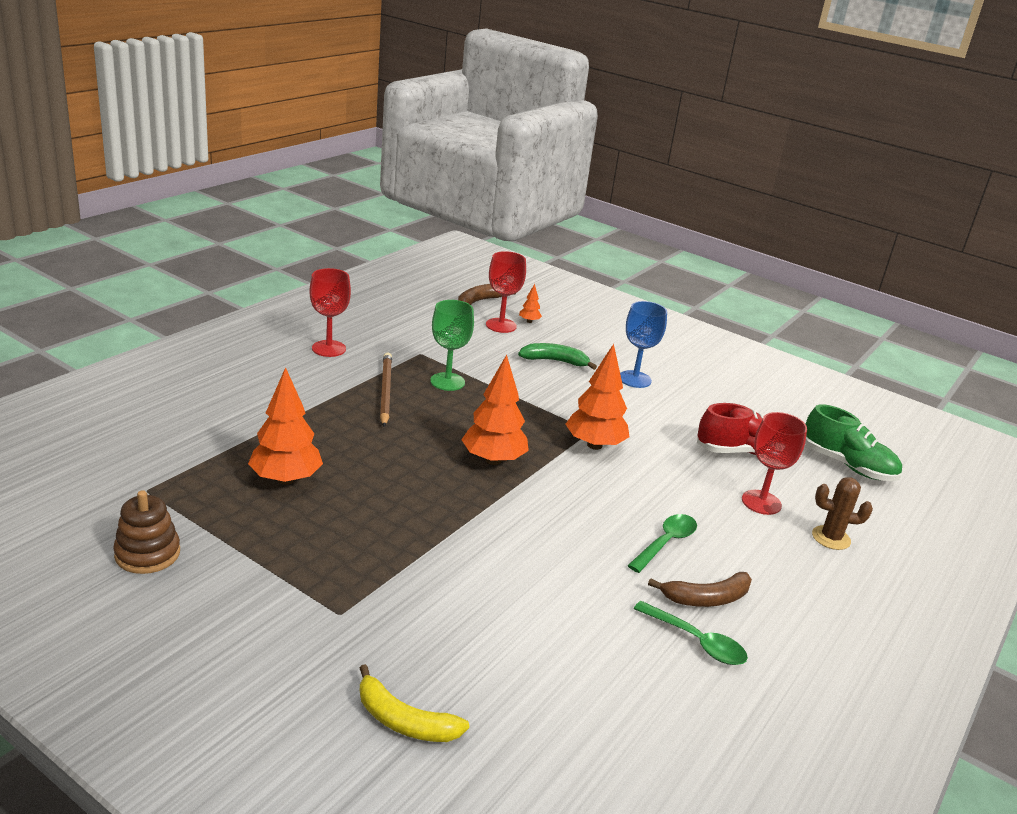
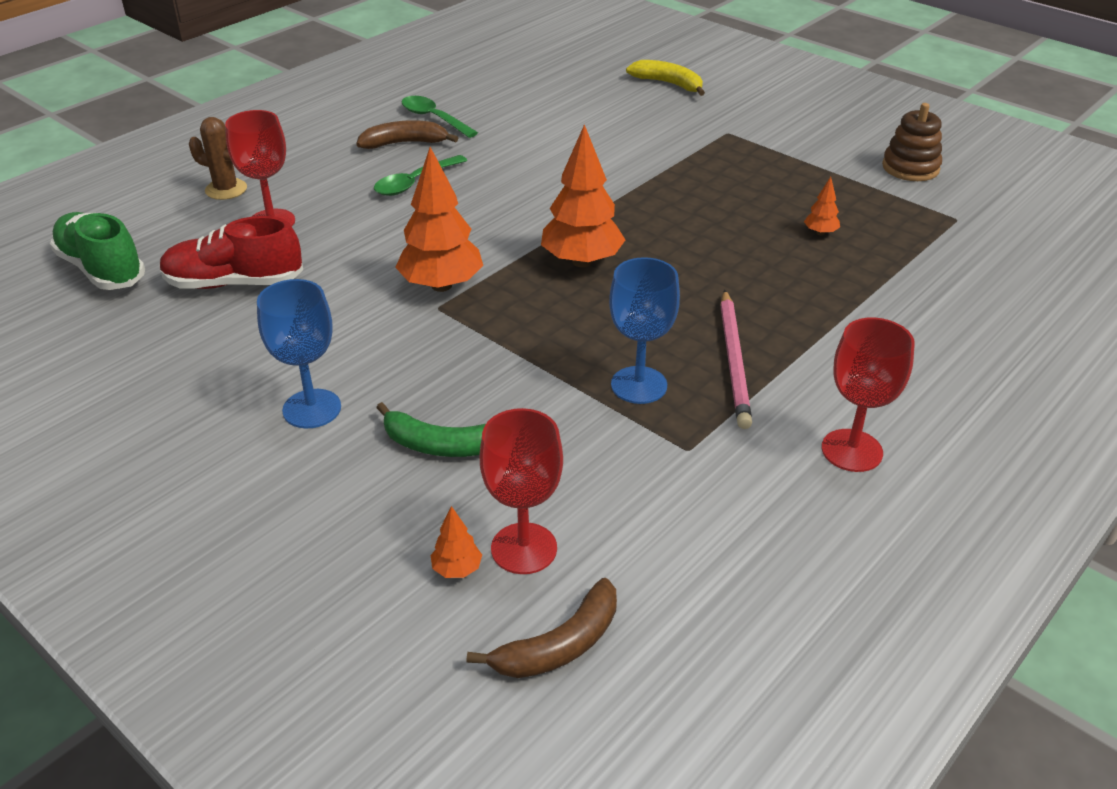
camera: 170 degrees left, 10 degrees up
orange tree [248,367,323,485] -> orange tree [804,177,840,235], size x0.44
brown pencil [380,352,392,427] -> pink pencil [720,290,752,429]
green goblet [430,300,474,391] -> blue goblet [609,257,680,404]

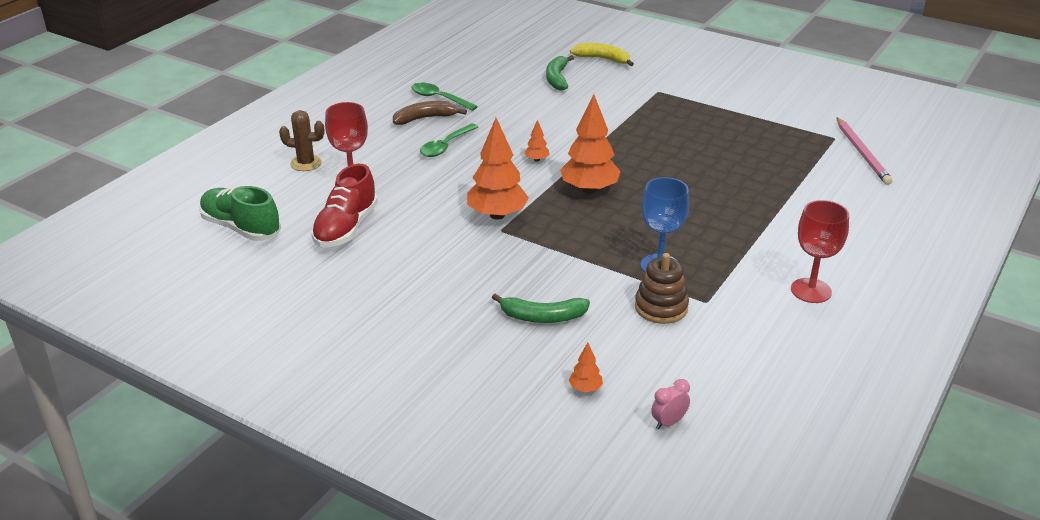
camera: 10 degrees left, 5 degrees down
red shoe [160,216,303,289] -> red shoe turned 60 degrees counterclockwise [311,164,378,247]
blue goblet [257,279,341,428] -> none
brown banana [467,578,617,678] -> pink clock [651,379,690,429]
red goblet [480,408,563,574] -> none
pink pencil [720,290,752,429] -> pink pencil moved to [837,118,892,185]
orange tree [804,177,840,235] -> orange tree moved to [524,120,550,162]
brown stacking toy [882,103,942,181] -> brown stacking toy moved to [635,253,689,324]
none -> green banana [546,55,574,91]

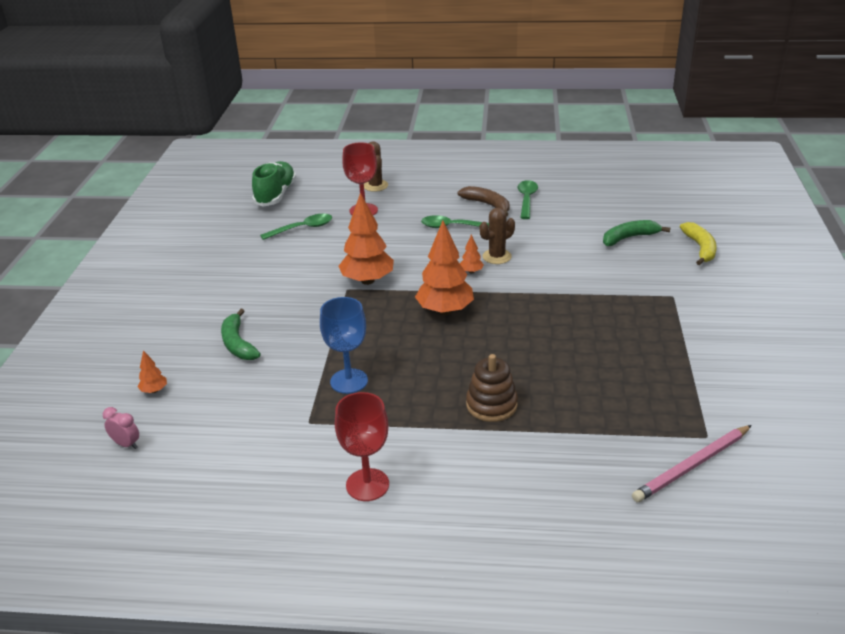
camera: 65 degrees right, 0 degrees up
red shoe [311,164,378,247] -> green spoon [260,214,332,240]
brown stacking toy [635,253,689,324] -> brown stacking toy moved to [466,354,518,422]
none -> brown cactus [480,208,515,264]

